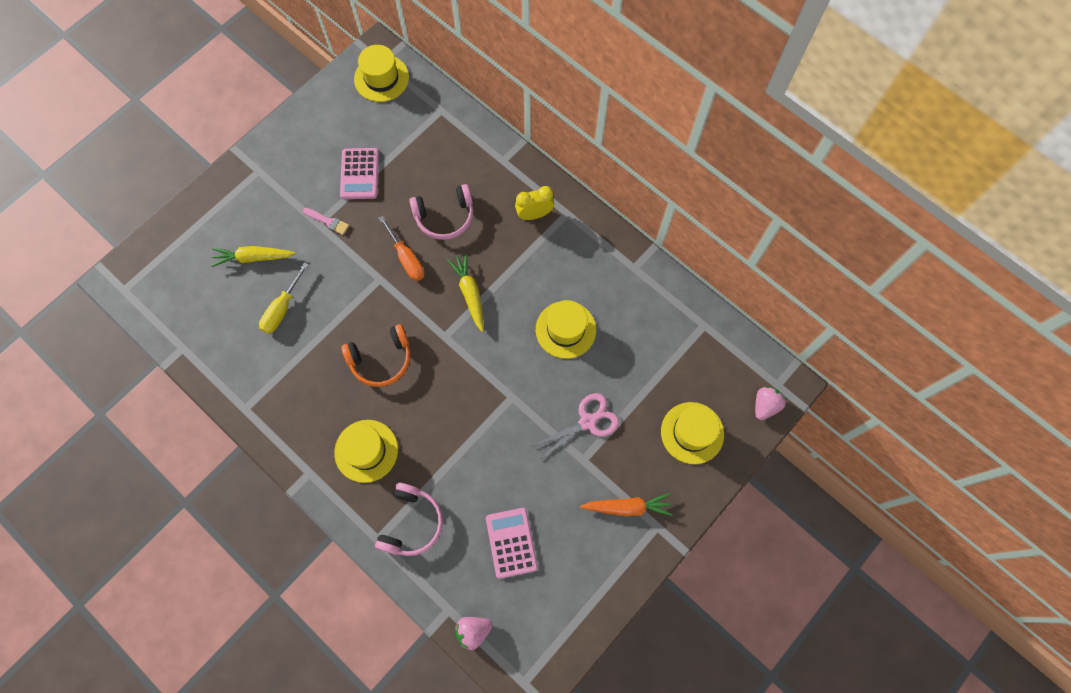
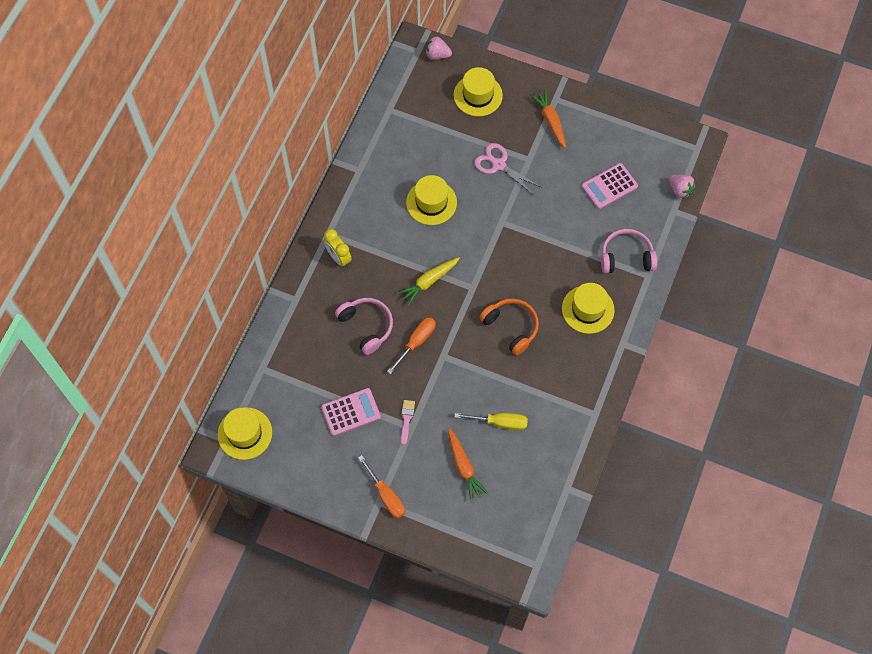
camera: 110 degrees left, 5 degrees down
yellow carrot [211,246,296,267] -> orange carrot [448,429,488,501]
none -> orange screwdriver [358,455,405,518]

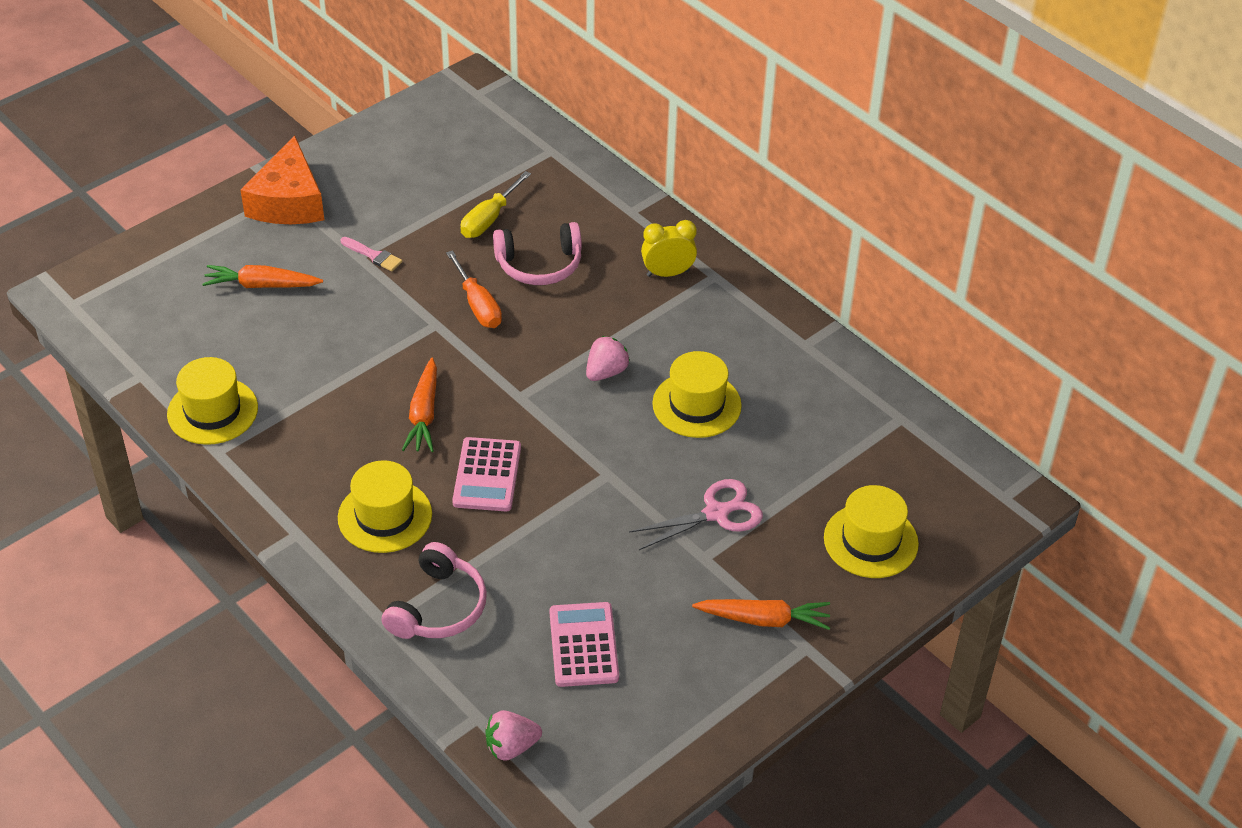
camera: 115 degrees right, 20 degrees down
yellow hat [217,407,272,460] -> yellow hat moved to [167,357,258,445]
pink calculator [321,388,381,436] -> pink calculator moved to [452,437,521,511]
orange screwdriver [358,455,405,518] -> orange cheese [240,136,324,224]
yellow carrot [397,257,460,306] -> none
pink strawberry [426,37,452,60] -> pink strawberry moved to [586,336,630,381]
yellow screwdriver [454,413,528,430] -> yellow screwdriver moved to [461,171,531,238]
orange headphones [479,299,539,356] -> orange carrot [402,358,437,452]

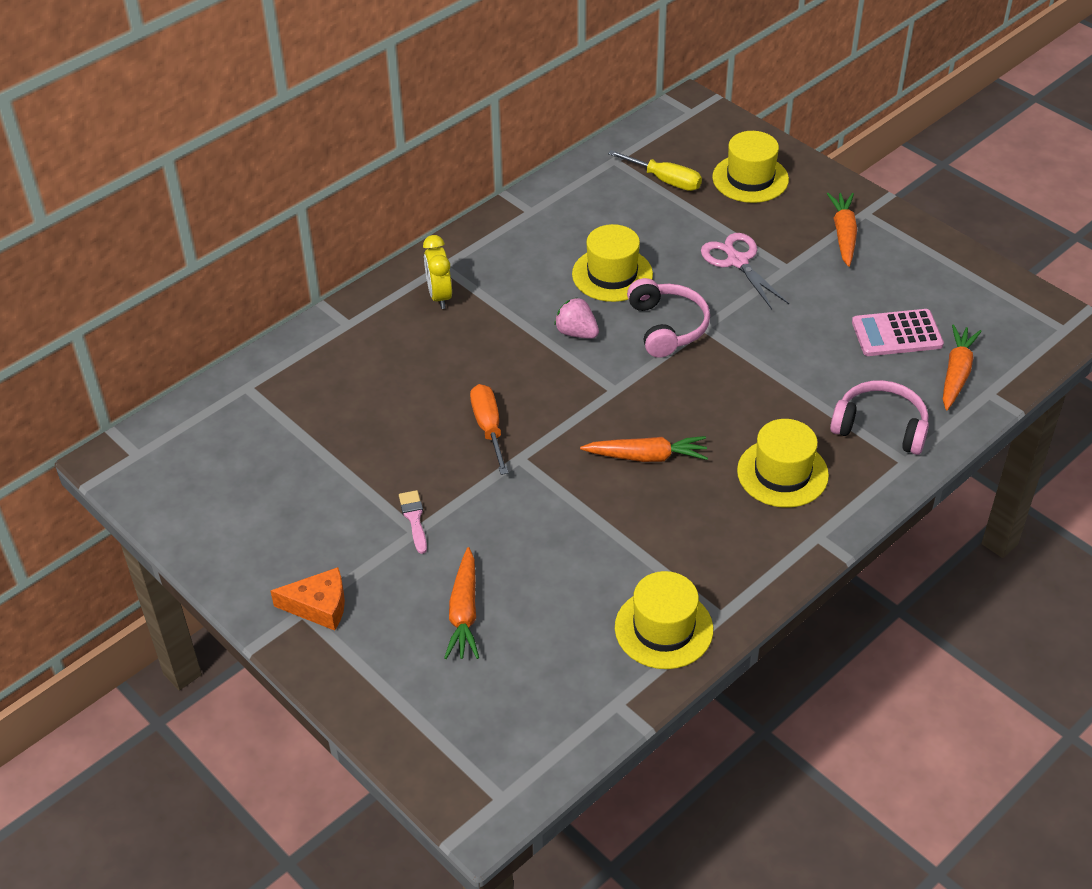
camera: 90 degrees left, 0 degrees up
orange cheese [240,136,324,224] -> orange cheese [271,567,345,631], size x0.62
pink brush [341,237,403,271] -> pink brush turned 45 degrees counterclockwise [399,490,427,554]
orange screwdriver [446,250,502,328] -> orange screwdriver turned 75 degrees counterclockwise [470,384,508,475]
pink calculator [452,437,521,511] -> none
yellow screwdriver [461,171,531,238] -> yellow screwdriver moved to [608,150,702,191]
pink strawberry [485,710,542,761] -> none
pink headphones [493,222,582,285] -> pink headphones moved to [627,278,710,358]
none -> orange carrot [943,324,982,410]

